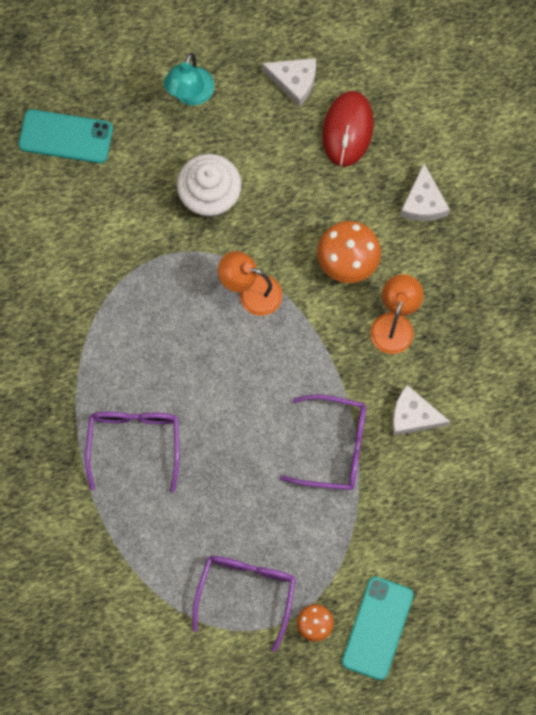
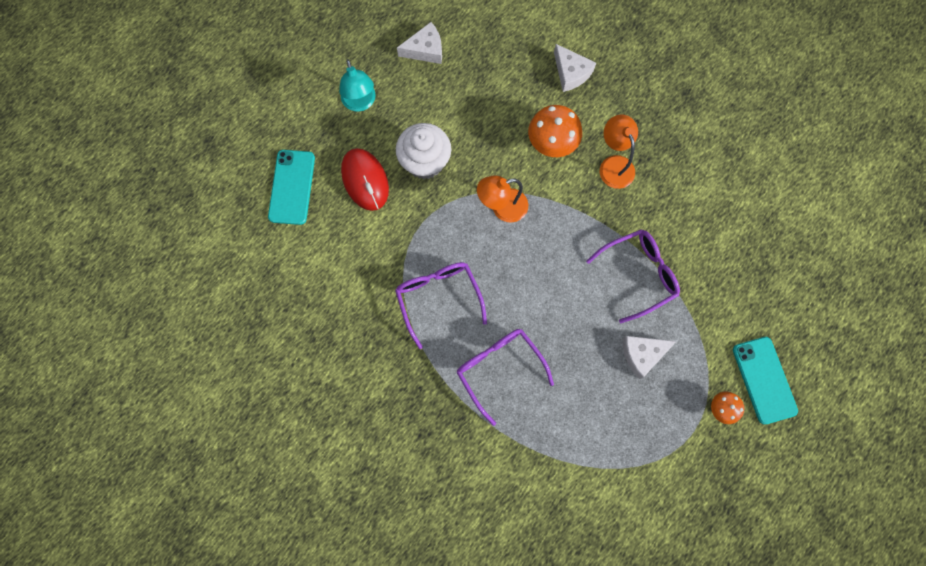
camera: 35 degrees left, 0 degrees up
turquoise phone [19,109,113,163] -> turquoise phone turned 60 degrees counterclockwise [268,150,315,225]
purple glasses [192,556,296,652] -> purple glasses moved to [395,262,487,349]
red mouse [322,91,374,167] -> red mouse moved to [341,148,389,211]
white cheese [392,385,451,435] -> white cheese moved to [623,336,677,379]

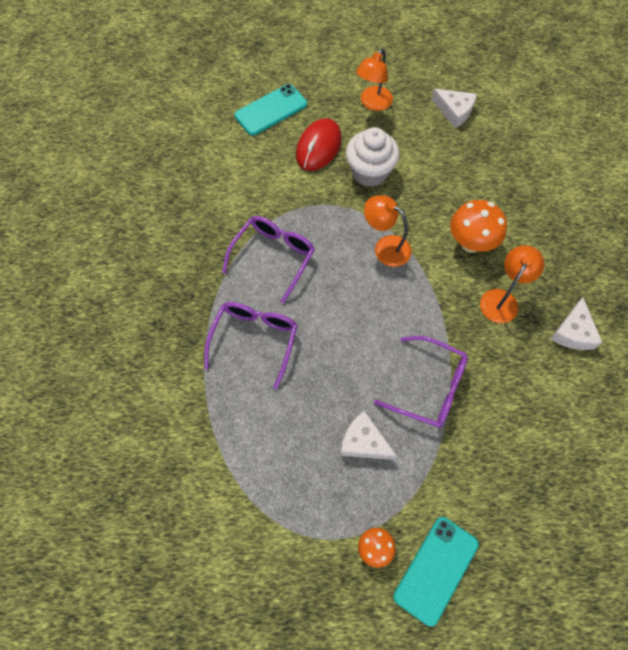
camera: 50 degrees right, 10 degrees down
turquoise lamp [339,59,376,112] -> orange lamp [356,48,393,111]
white cheese [554,44,596,92] -> white cheese moved to [551,297,603,350]

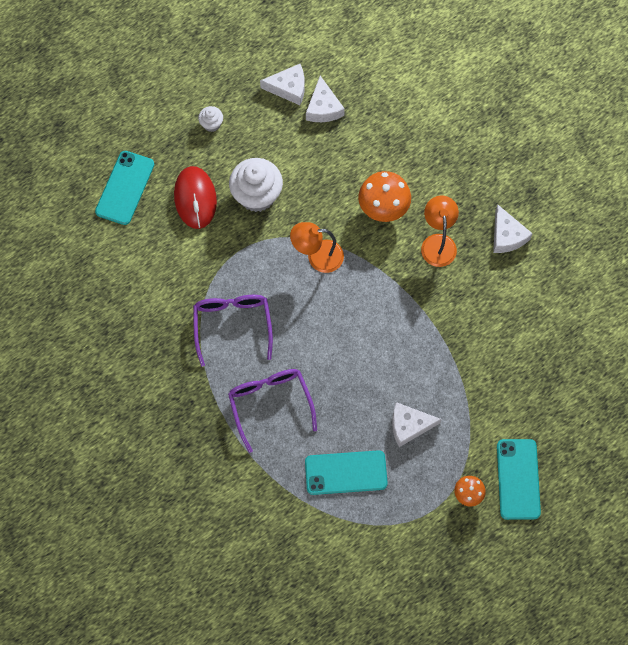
camera: 35 degrees left, 5 degrees up
orange lamp [356,48,393,111] -> white cupcake [198,106,223,132]
purple glasses [374,336,468,428] -> none
none -> turquoise phone [305,450,388,495]
none -> white cheese [306,76,345,122]

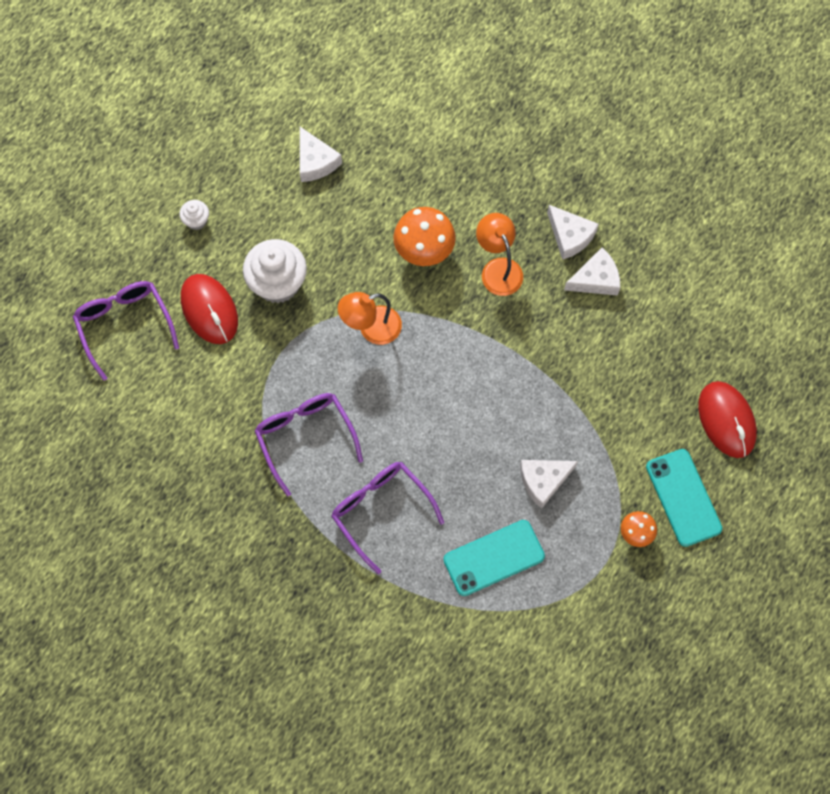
camera: 20 degrees left, 0 degrees up
turquoise phone [95,151,154,225] -> purple glasses [73,281,179,381]
white cheese [260,64,305,105] -> white cheese moved to [564,247,620,296]
none -> red mouse [698,381,757,458]

